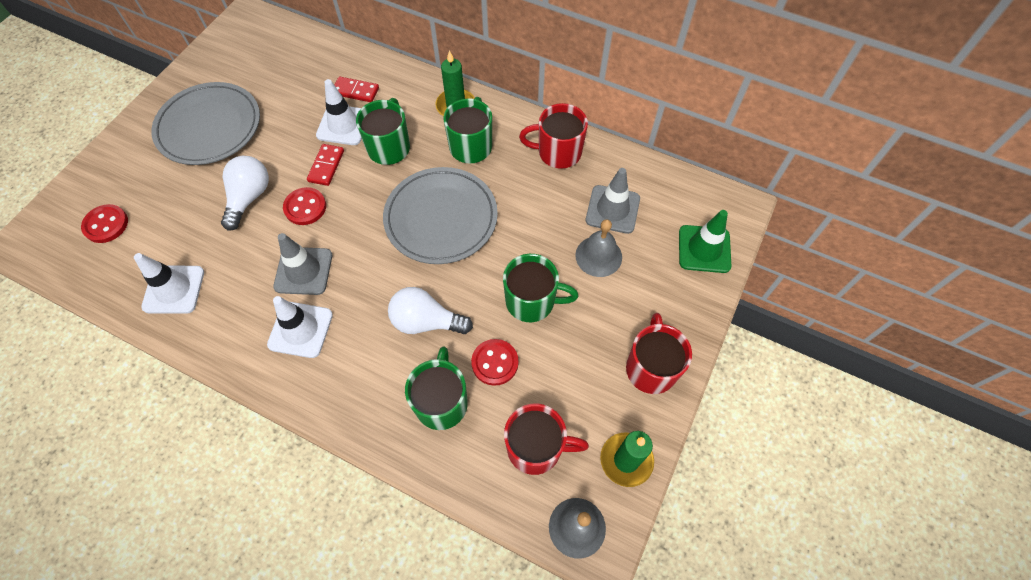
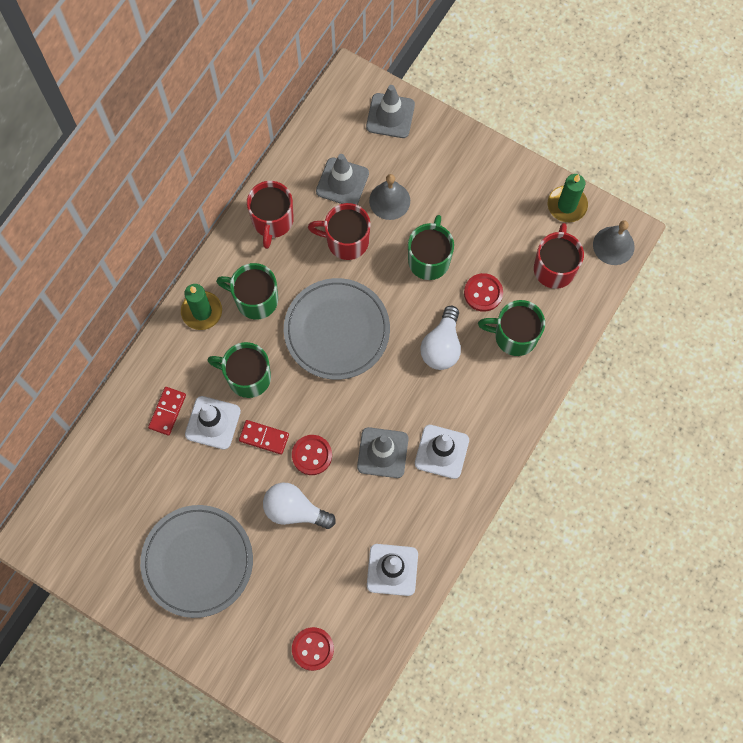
camera: 85 degrees left, 10 degrees up
red mug [626,313,692,394] -> red mug moved to [308,203,371,260]
green traffic cone [679,210,731,273] -> grey traffic cone [366,85,415,138]

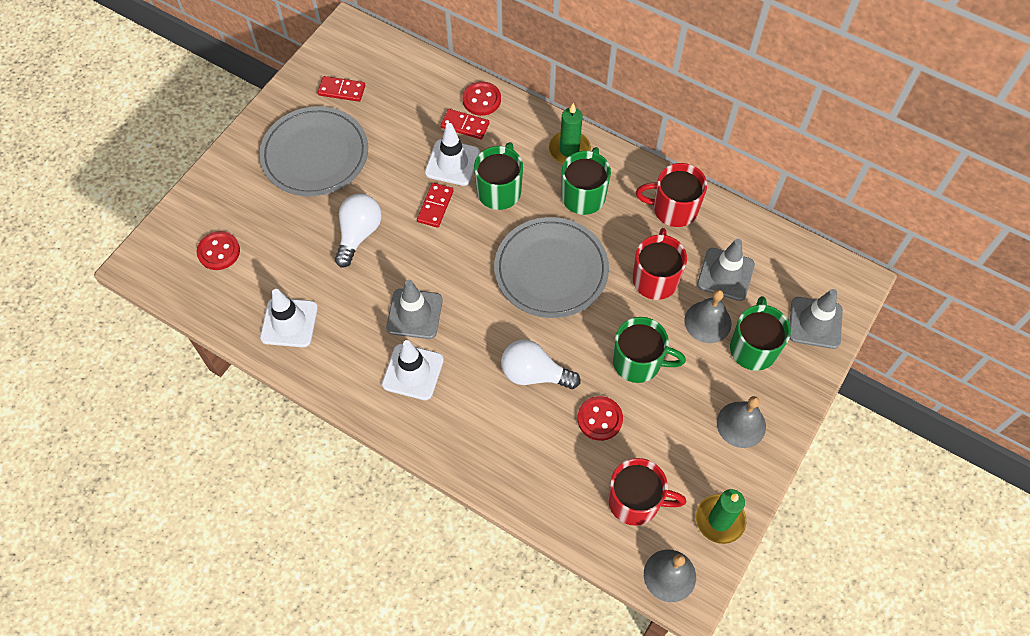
camera: 90 degrees right, 10 degrees down
red button [292,435,332,475] -> red button moved to [462,81,501,116]
green mug [478,300,545,356] -> green mug moved to [730,296,791,371]
none -> red domino [318,76,365,102]
none -> grey bell [717,396,766,448]

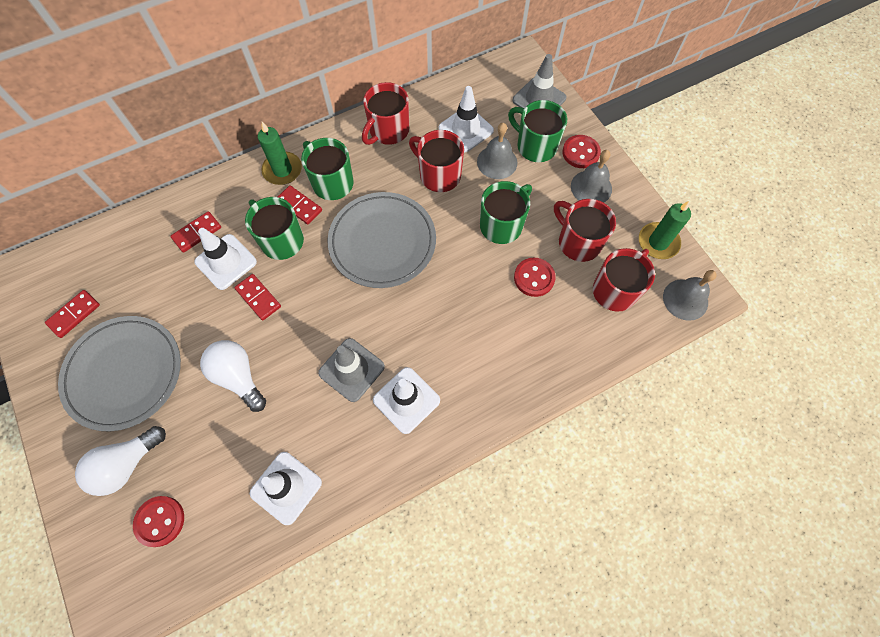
camera: 60 degrees left, 5 degrees up
red button [462,81,501,116] -> red button moved to [562,135,601,168]
white light bulb [501,340,580,389] -> white light bulb moved to [75,426,166,496]
grey traffic cone [697,239,755,301] -> white traffic cone [439,86,494,152]
none -> red domino [278,185,322,224]
none -> red mug [554,199,616,262]

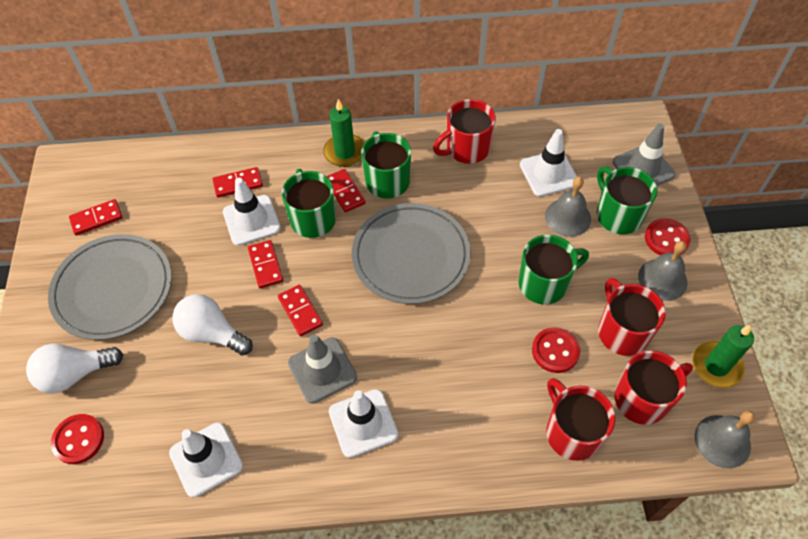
camera: 25 degrees right, 10 degrees down
white light bulb [200,340,266,412] -> white light bulb turned 45 degrees counterclockwise [172,294,253,356]
red mug [409,130,464,192] -> red mug moved to [546,378,616,461]
none -> red domino [278,285,323,336]

